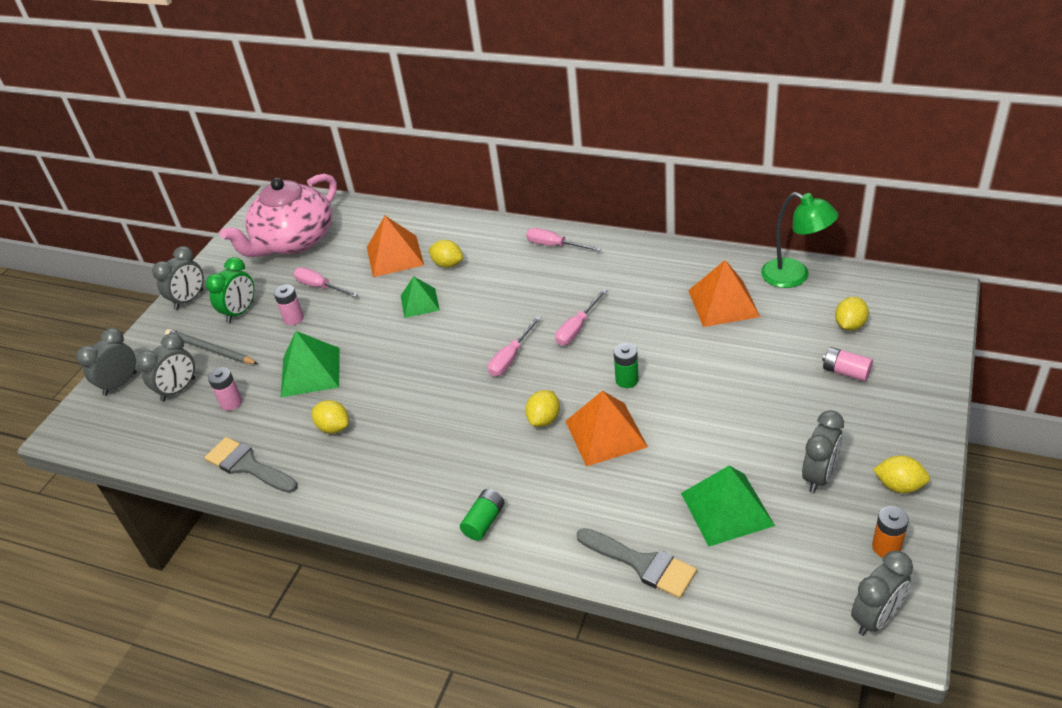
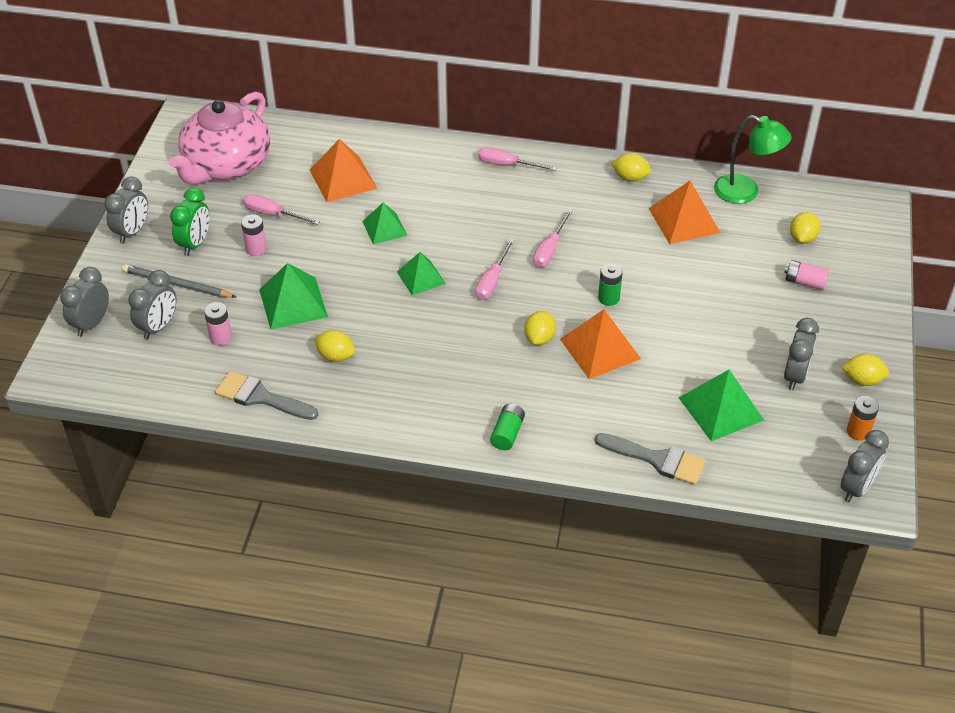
camera: 15 degrees left, 5 degrees up
yellow lemon [428,240,463,268] -> yellow lemon moved to [611,153,651,182]
none -> green pyramid [397,252,446,295]

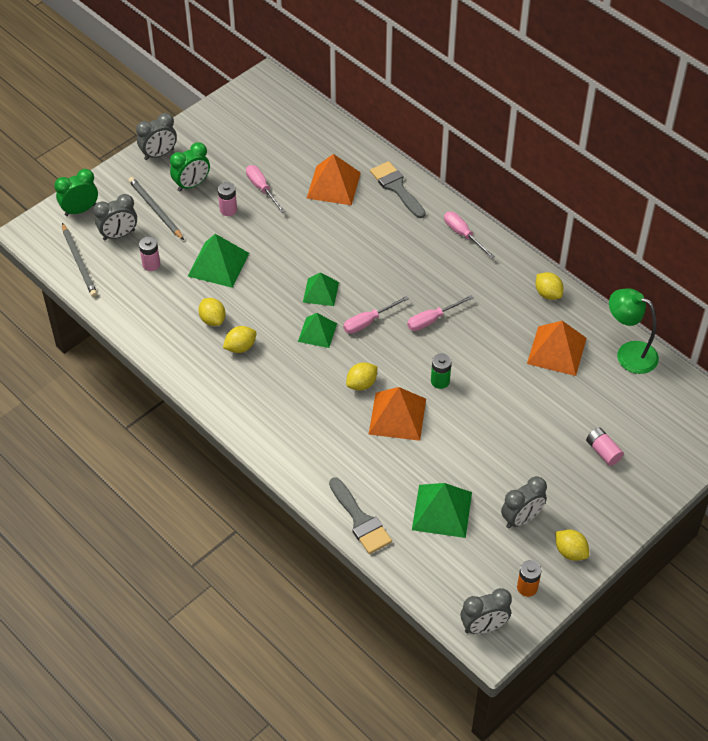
camera: 35 degrees right, 5 degrees up
grey clock [60,267,109,337] -> green clock [54,169,98,216]
pink teapot [169,92,270,185] -> none
grey brush [215,371,318,420] -> grey brush moved to [370,161,426,218]
green pyramid [362,203,408,244] -> green pyramid moved to [298,313,337,348]
green battery [490,404,525,450] -> none
green lamp [714,115,792,204] -> green lamp turned 150 degrees clockwise [609,288,659,374]
yellow lemon [790,212,820,244] -> yellow lemon moved to [223,326,256,353]
none -> grey pencil [62,223,97,297]

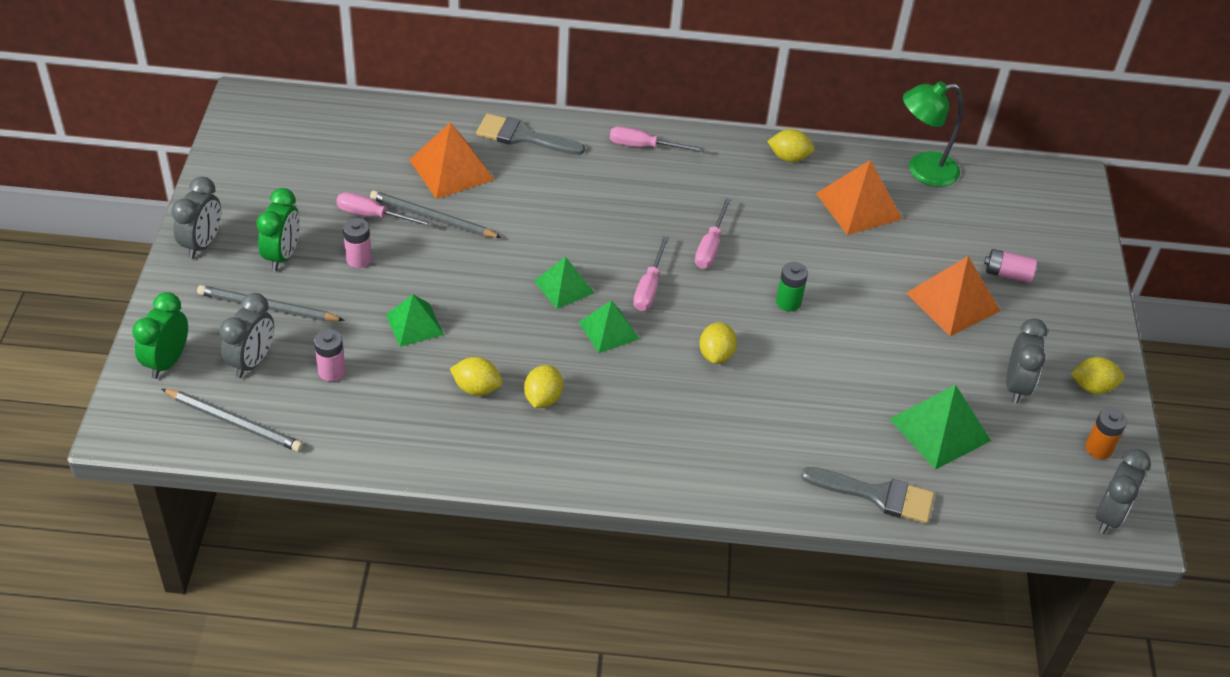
camera: 45 degrees left, 5 degrees down
green pyramid [188,234,249,288] -> green pyramid [386,295,444,347], size x0.65
orange pyramid [369,387,426,441] -> orange pyramid moved to [906,256,1001,336]
none -> grey pencil [370,191,502,238]

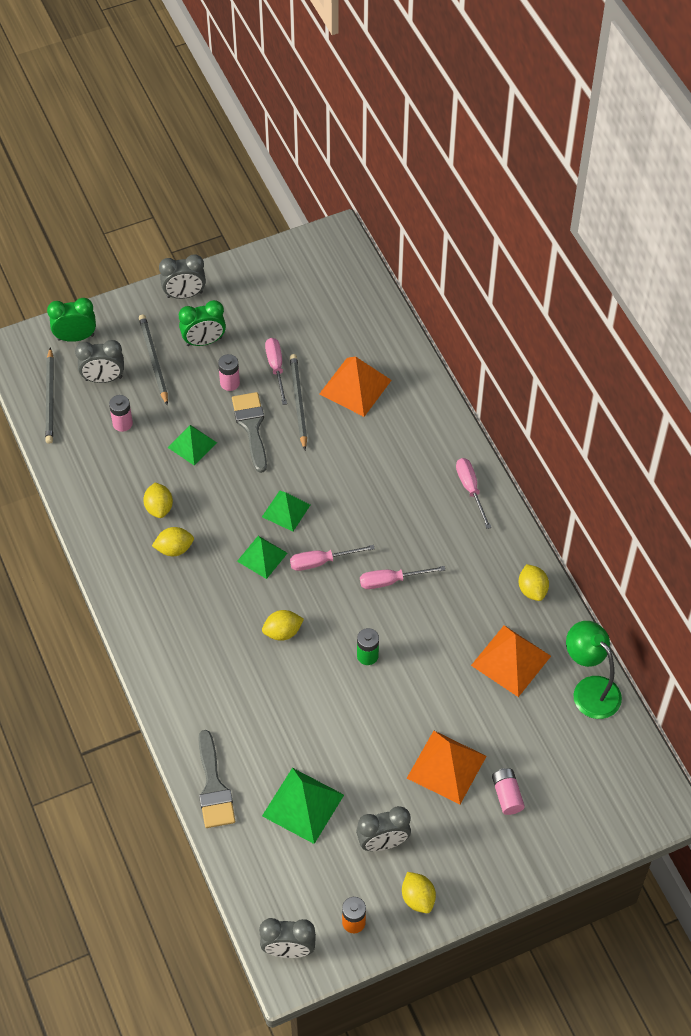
camera: 65 degrees right, 10 degrees up
grey brush [476,113,585,155] -> grey brush moved to [232,392,267,473]

